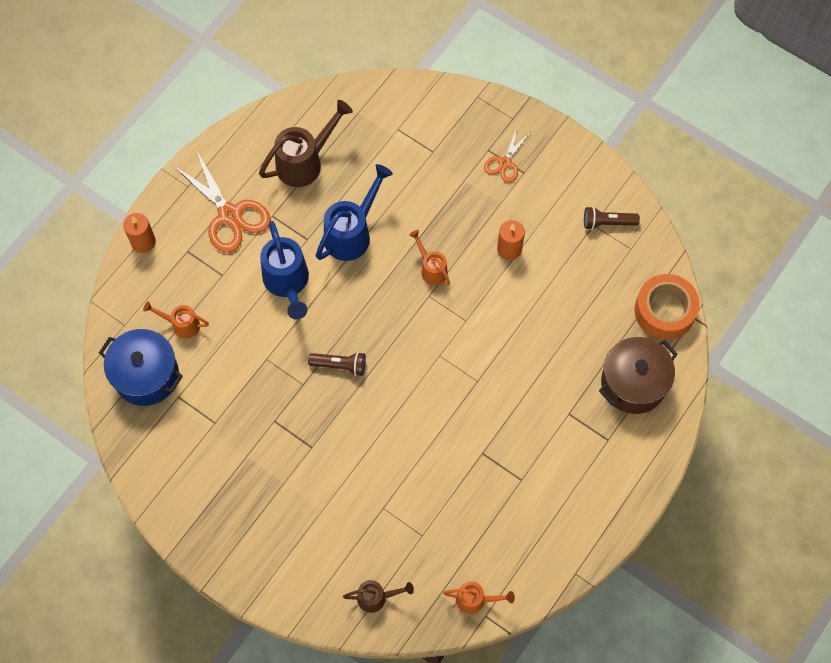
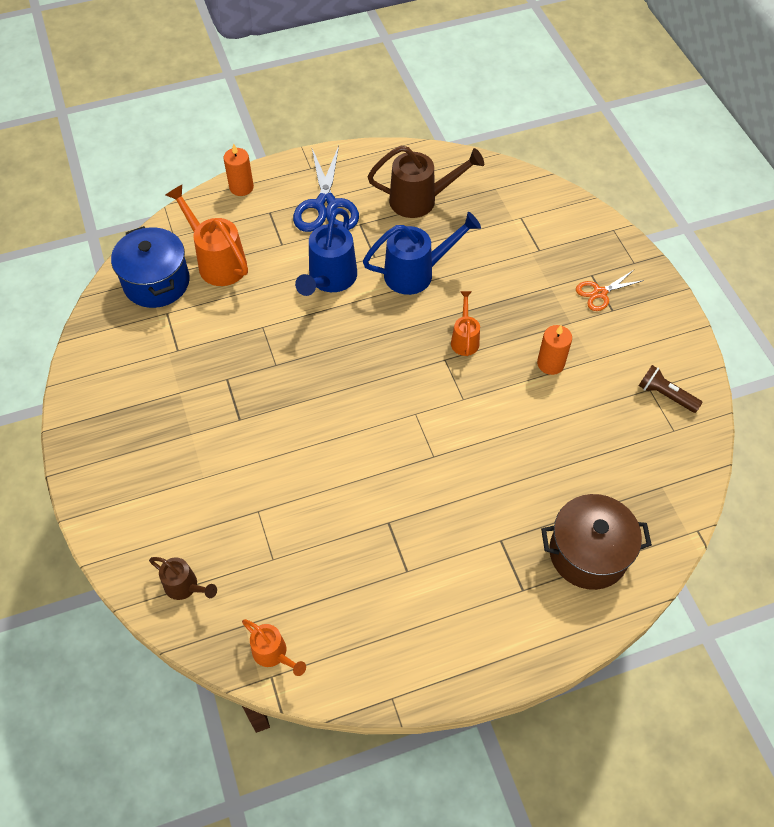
camera: 35 degrees right, 10 degrees down
orange watering can [143,301,209,339] -> orange watering can [166,185,248,286], size x1.77
orange scissors [173,152,271,253] -> blue scissors [293,146,359,232]
brown flashlight [308,352,366,376] -> none
orange tape [634,274,699,340] -> none

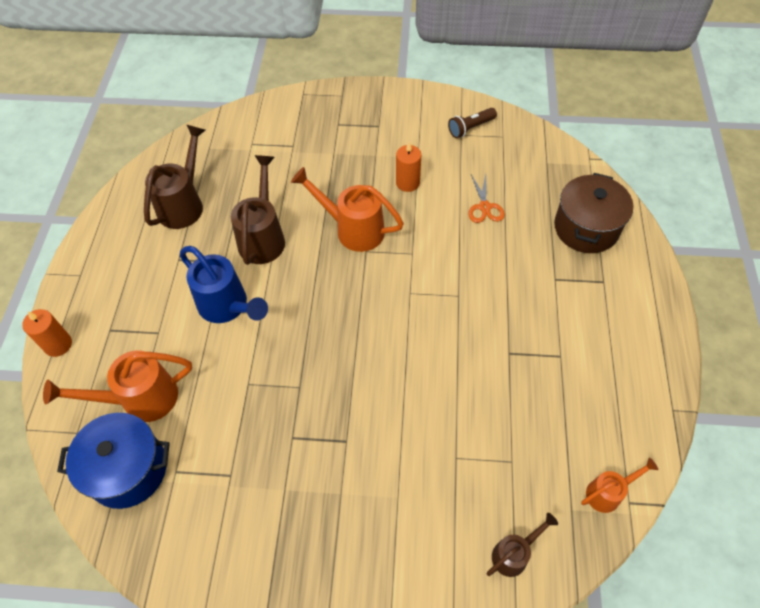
camera: 65 degrees left, 0 degrees up
blue scissors [293,146,359,232] -> none
blue watering can [363,212,481,295] -> brown watering can [231,155,285,265]
orange watering can [451,291,480,356] -> orange watering can [291,167,404,252], size x1.77
orange scissors [576,270,644,311] -> orange scissors moved to [468,174,505,223]

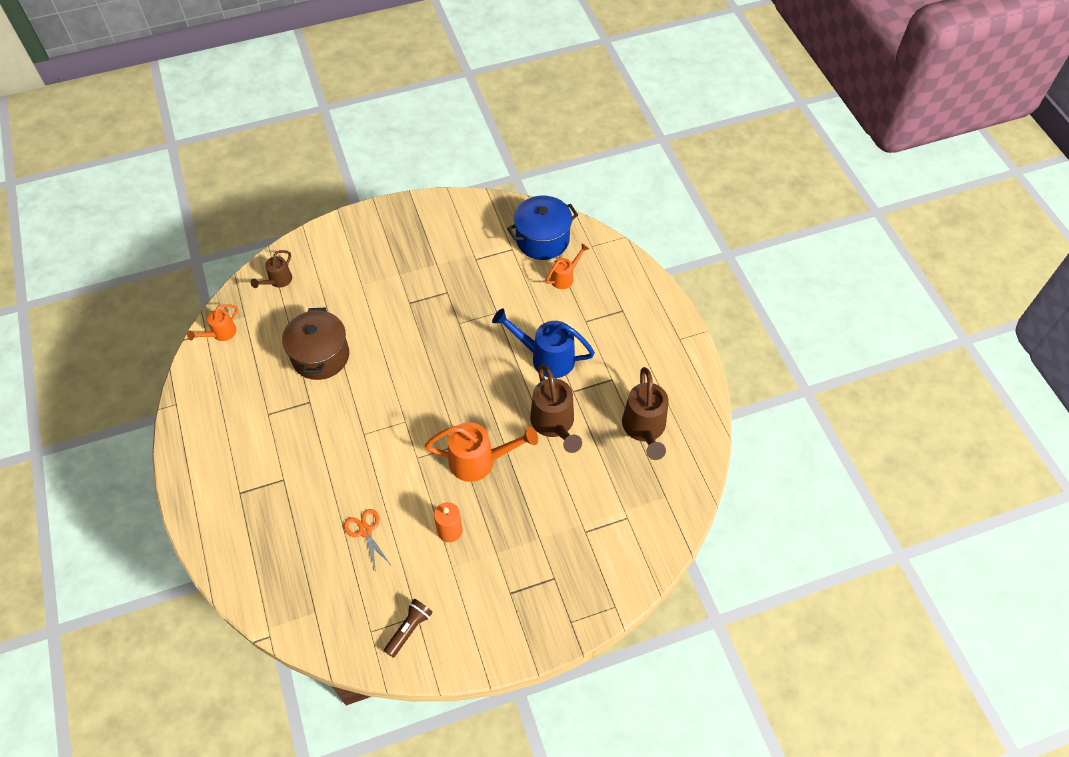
camera: 155 degrees right, 0 degrees up
orange candle [22,309,72,357] -> none
orange watering can [43,350,192,422] -> orange watering can [546,244,589,289], size x0.57
brown pot [554,173,633,253] -> brown pot moved to [282,307,349,380]

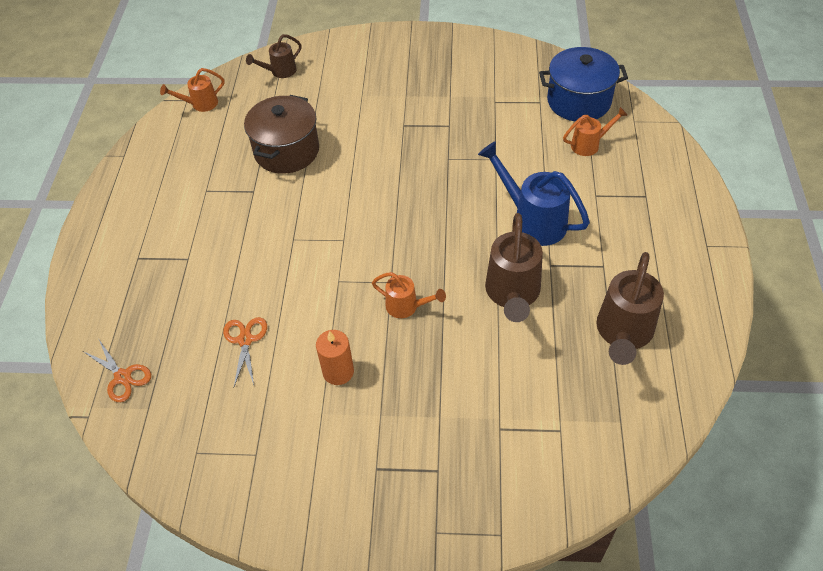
camera: 25 degrees right, 5 degrees down
brown flashlight [384,599,433,658] -> none
orange watering can [425,422,538,482] -> orange watering can [372,272,446,318], size x0.57
none -> orange scissors [83,338,151,402]

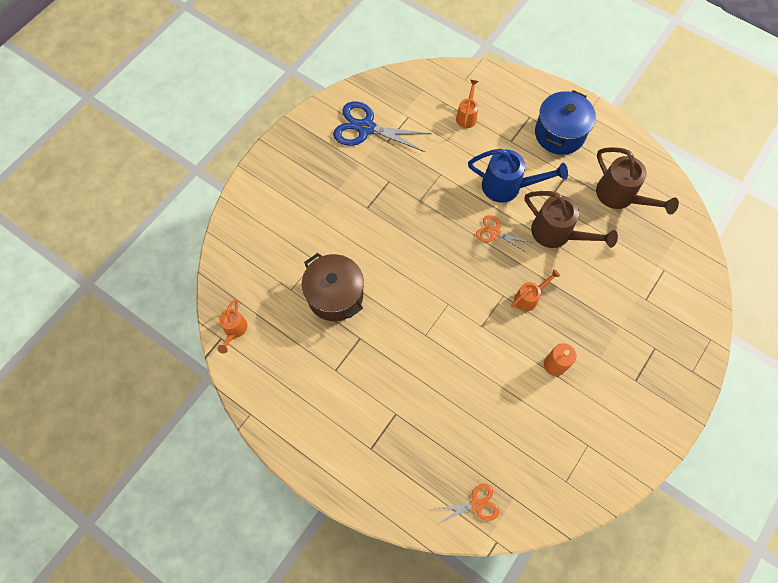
camera: 60 degrees left, 15 degrees up
orange scissors [223,317,267,387] -> orange scissors moved to [476,215,533,253]
brown watering can [246,34,302,78] -> none
blue watering can [478,141,590,246] -> blue watering can turned 150 degrees counterclockwise [468,149,568,203]
blue pot [539,47,628,122] -> blue pot moved to [535,90,596,155]
none -> blue scissors [333,101,431,152]

